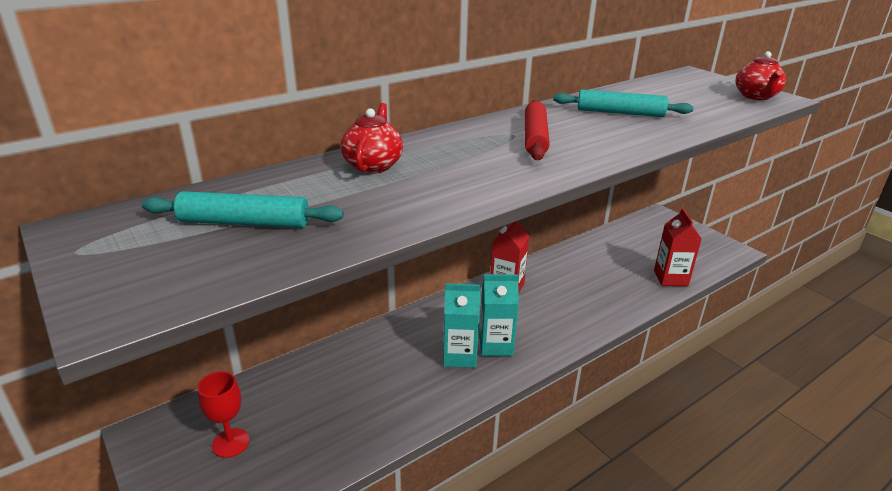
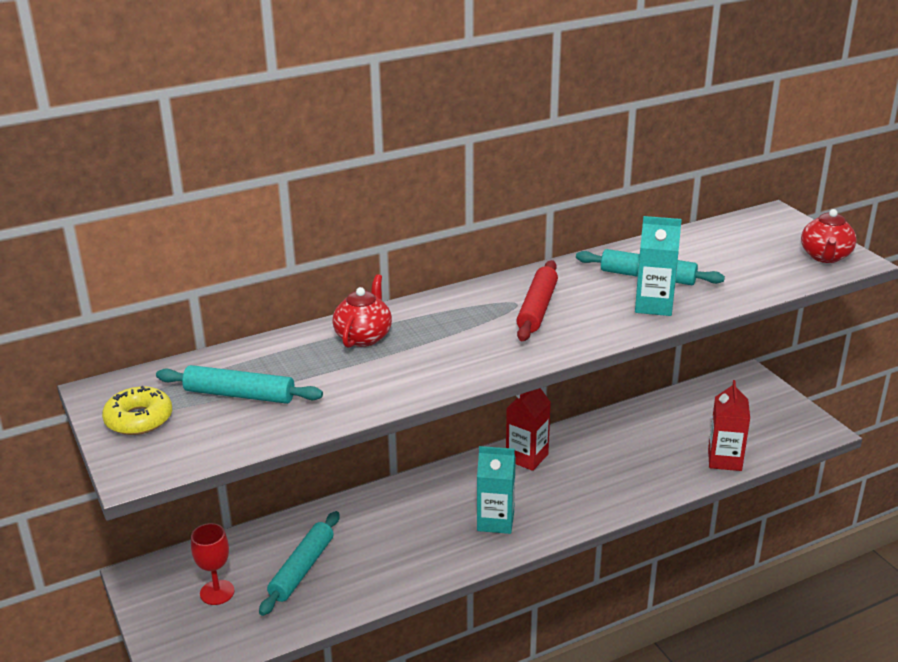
camera: 10 degrees right, 0 degrees up
turquoise carton [443,283,481,368] -> turquoise carton moved to [635,216,682,316]
none -> yellow donut [102,386,172,435]
none -> turquoise rolling pin [259,511,340,616]

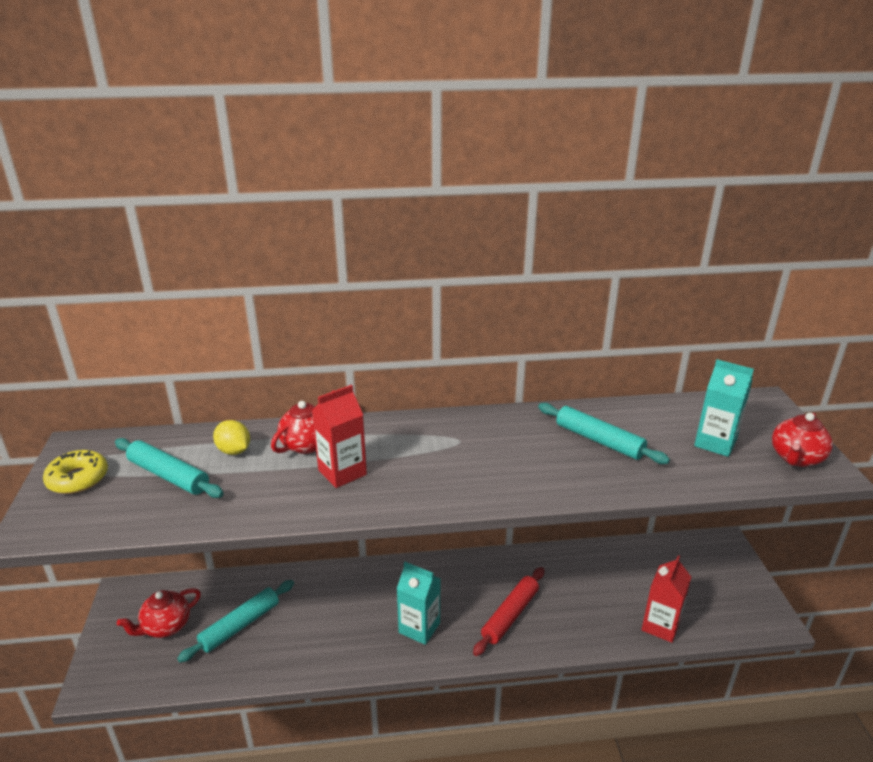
camera: 20 degrees right, 0 degrees up
red goblet [191,523,234,605] -> red teapot [117,588,201,638]
red carton [506,388,551,471] -> red carton moved to [312,385,367,488]
red rolling pin [516,260,558,341] -> red rolling pin moved to [473,567,544,656]
turquoise carton [635,216,682,316] -> turquoise carton moved to [694,359,754,457]
none -> yellow lemon [213,420,250,455]

